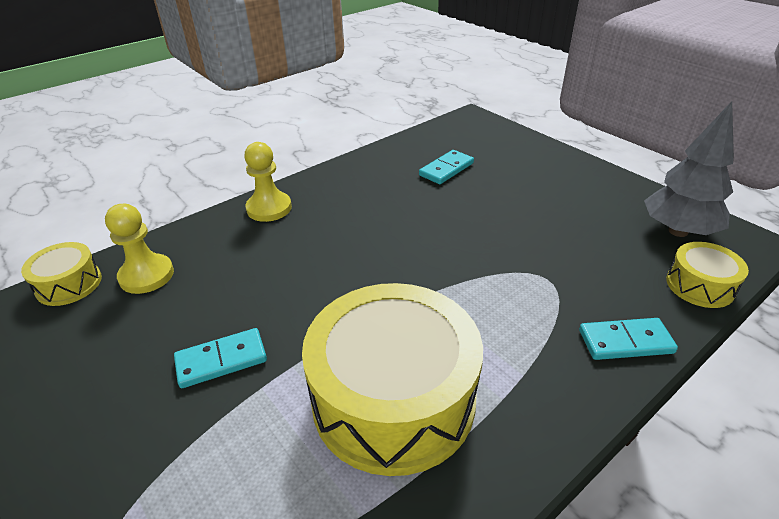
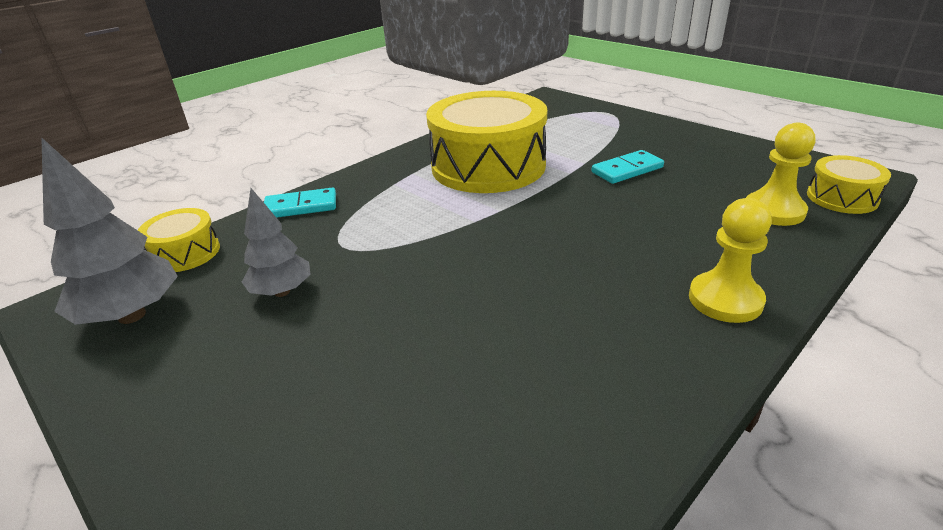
camera: 175 degrees right, 5 degrees down
turquoise domino [419,150,474,184] -> none
none -> grey tree [242,188,311,297]

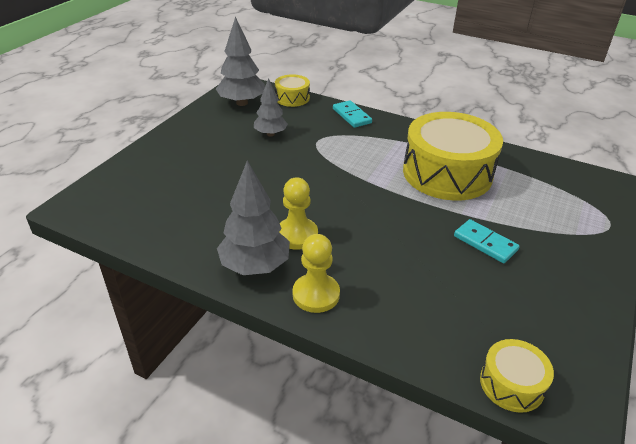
camera: 70 degrees right, 5 degrees up
yellow pawn [746,123,815,226] -> yellow pawn moved to [280,178,318,250]
none -> grey tree [217,161,290,275]

